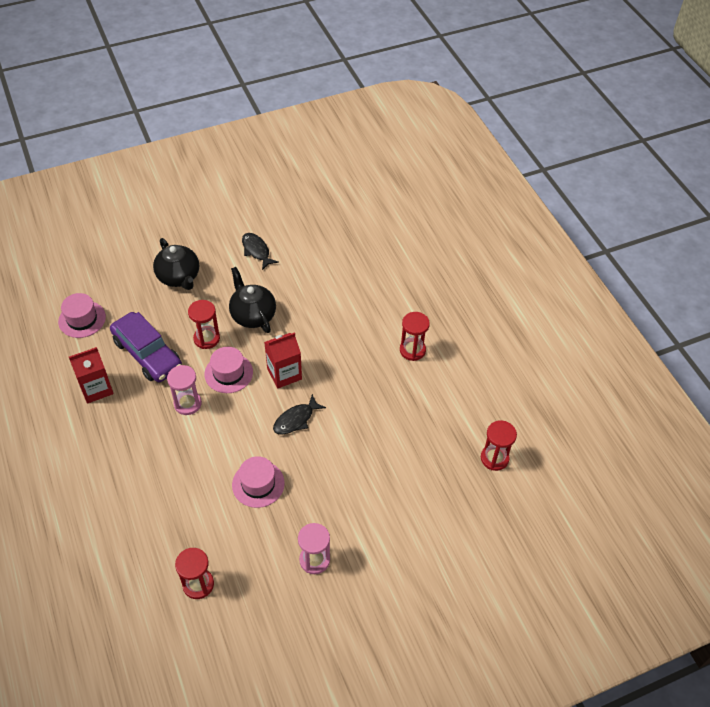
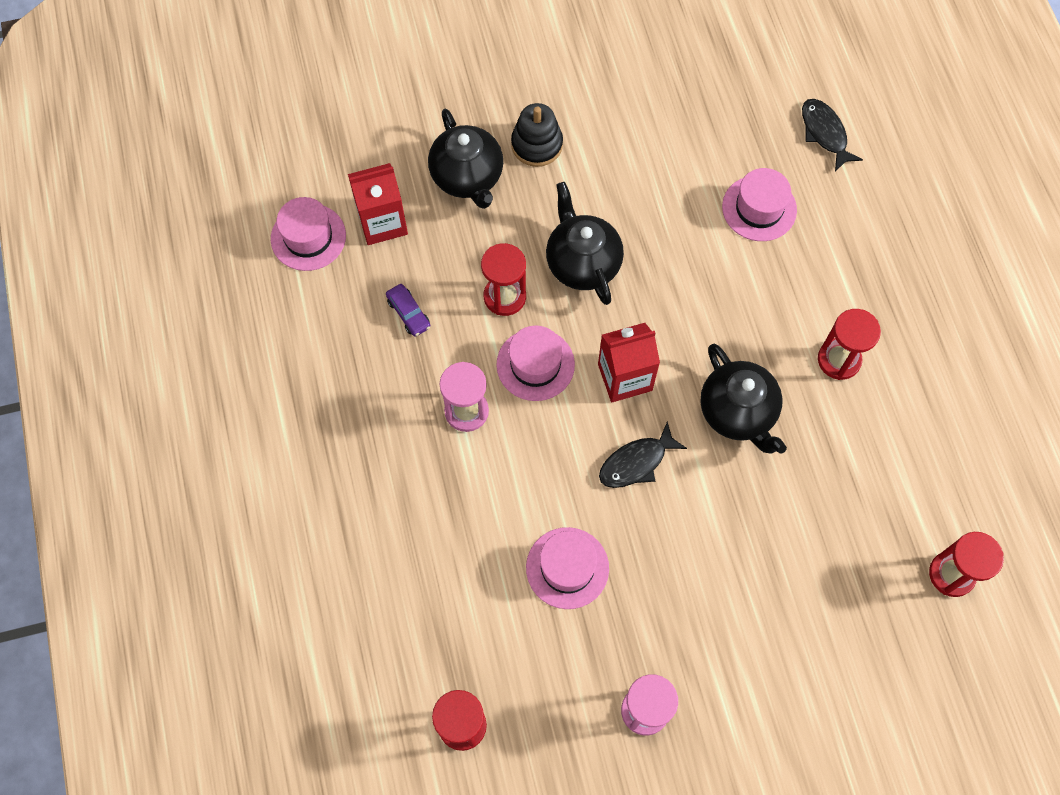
camera: 10 degrees right, 15 degrees up
red carton [69,347,114,404] -> red carton moved to [348,163,408,245]
purple car [110,312,182,382] -> purple car [386,284,431,337], size x0.41
black fish [242,233,279,270] -> black fish moved to [802,99,863,171]
none -> black stacking toy [511,103,563,167]
none -> black teapot [700,344,787,454]
none -> pink hat [722,168,797,241]

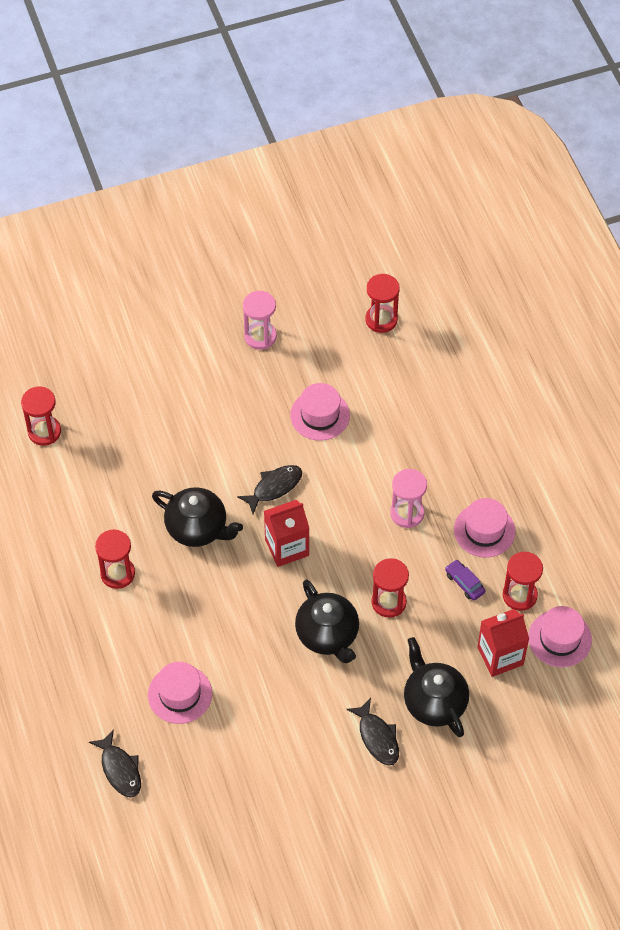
camera: 175 degrees right, 10 degrees down
pink hat [496,326,575,401] -> pink hat moved to [454,498,516,557]
black stacking toy [511,103,563,167] -> black fish [346,698,399,766]
black teapot [700,344,787,454] -> black teapot turned 150 degrees clockwise [152,487,243,547]
none -> red hourglass [503,552,543,611]

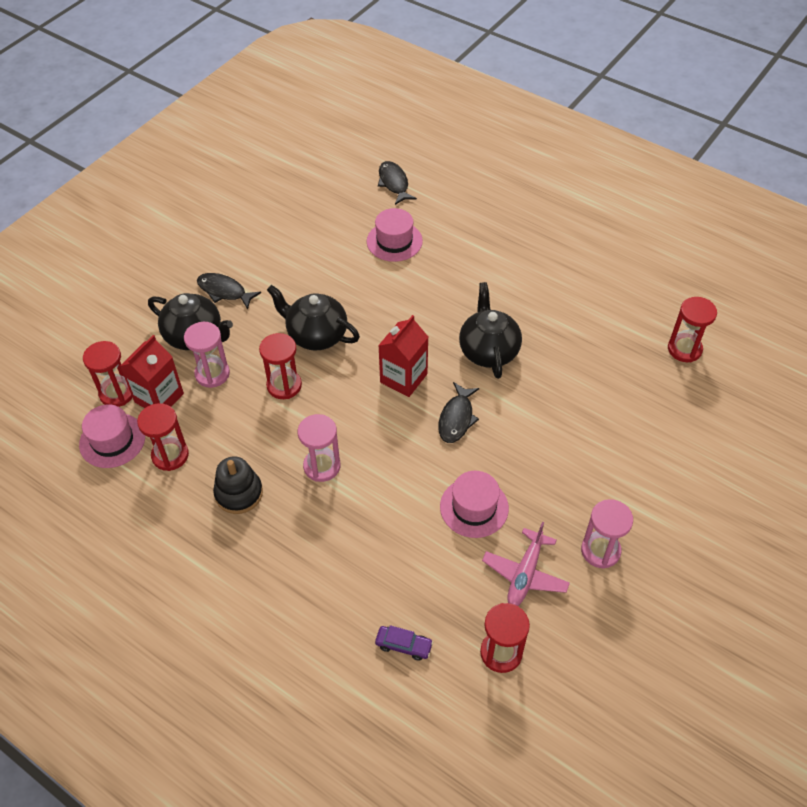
camera: 145 degrees right, 5 degrees down
black fish [89,729,141,797] -> black fish turned 45 degrees clockwise [378,161,417,205]
red hourglass [95,529,135,589] -> red hourglass moved to [83,341,133,407]
black teapot [152,487,243,547] -> black teapot turned 90 degrees clockwise [459,282,522,379]
purple car [445,560,486,601] -> purple car moved to [375,625,433,661]
pink hat [454,498,516,557] -> black stacking toy [213,456,263,514]
none -> pink hourglass [184,322,230,388]
none -> pink plane [482,522,570,606]

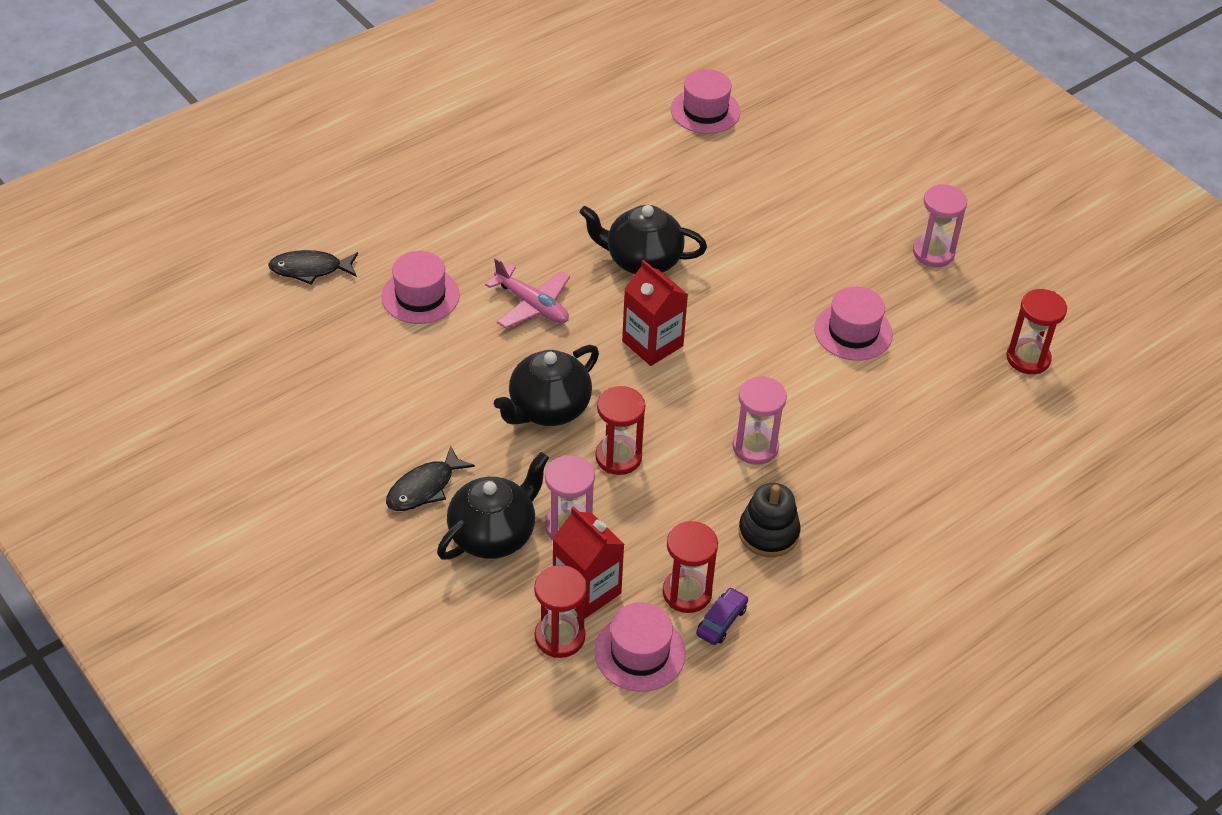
camera: 75 degrees left, 5 degrees down
purple car [375,625,433,661] -> purple car moved to [696,587,748,645]
black fish [438,382,480,443] -> none
pink plane [482,522,570,606] -> pink plane moved to [485,258,570,329]
red hourglass [668,297,717,362] -> pink hat [671,69,741,134]

